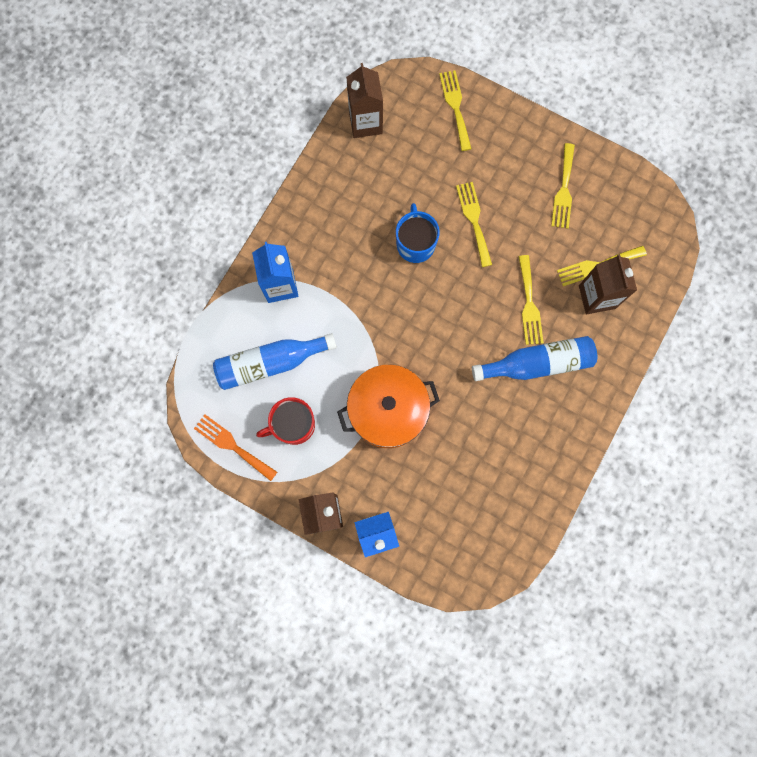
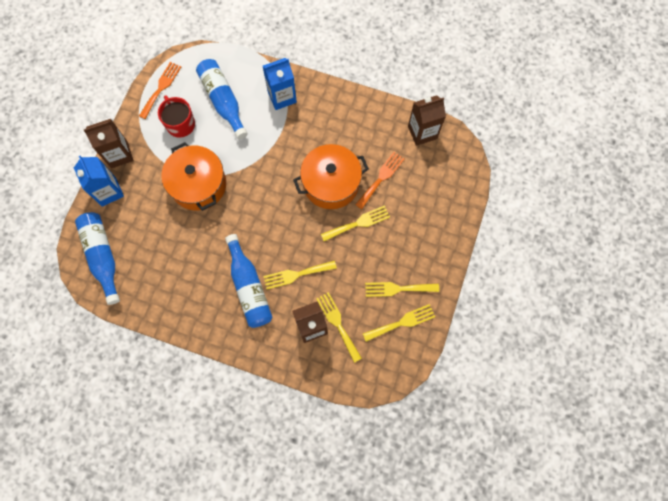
camera: 80 degrees right, 5 degrees down
blue mug [396,203,440,263] -> orange pot [293,144,369,209]
yellow fork [439,70,472,151] -> yellow fork moved to [363,304,435,342]
none -> blue bottle [75,212,120,305]
none -> orange fork [355,152,404,209]

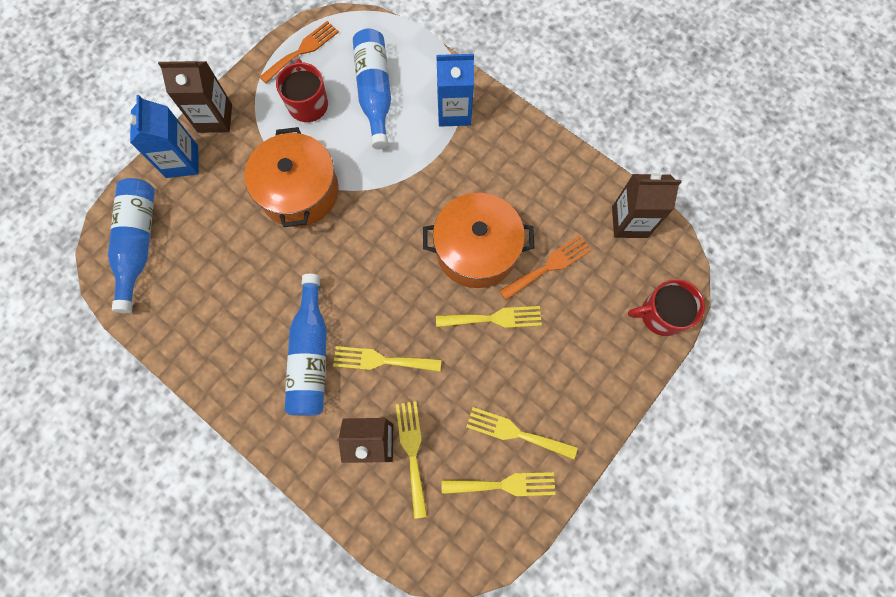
camera: 20 degrees right, 0 degrees up
none -> red mug [628,279,705,336]

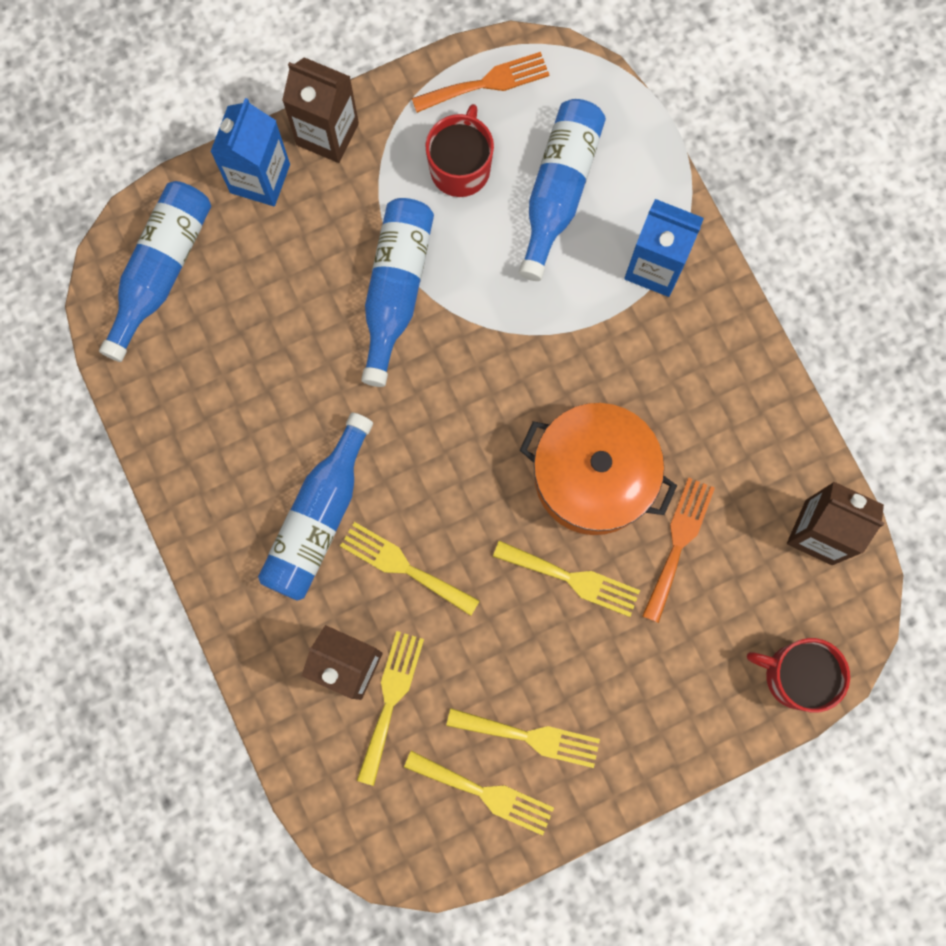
camera: 25 degrees right, 5 degrees up
orange pot [244,127,339,227] -> blue bottle [361,198,434,387]
yellow fork [466,407,577,460] -> yellow fork turned 150 degrees clockwise [446,708,600,768]
orange fork [499,235,591,300] -> orange fork turned 60 degrees counterclockwise [642,477,715,623]

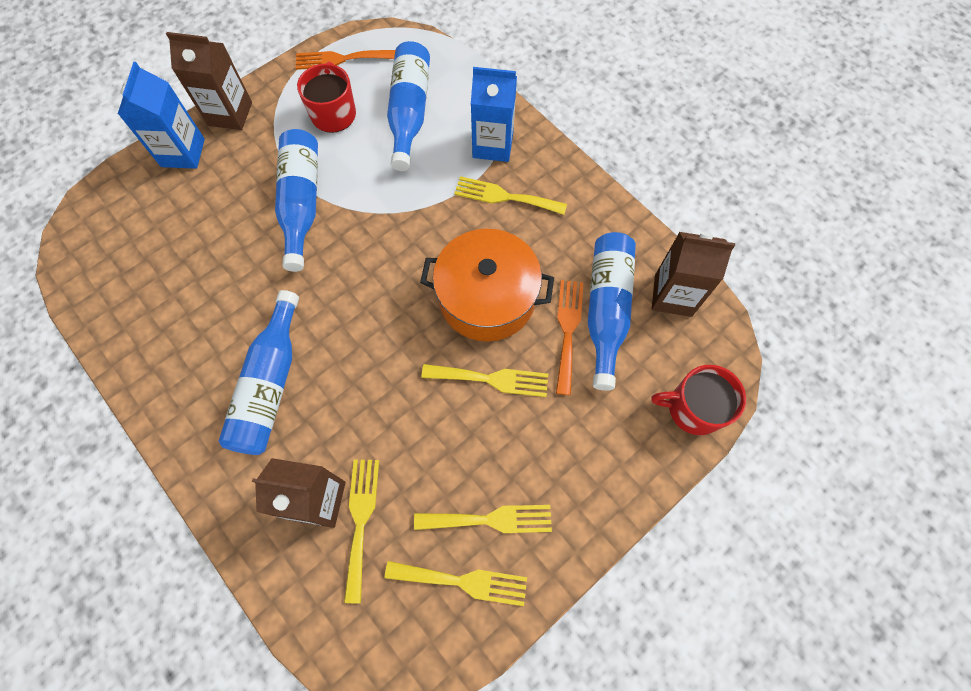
camera: 15 degrees left, 10 degrees down
blue bottle [99,181,211,362] -> blue bottle moved to [588,232,636,391]
yellow fork [340,522,480,616] -> yellow fork moved to [454,176,567,215]
orange fork [412,52,550,113] -> orange fork turned 150 degrees counterclockwise [296,50,395,70]

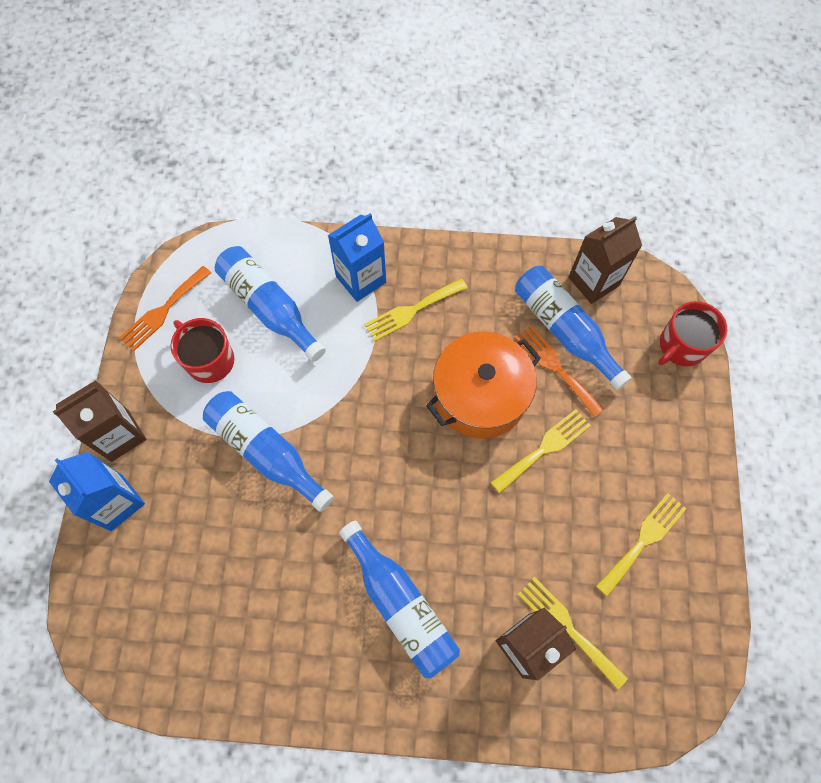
camera: 45 degrees left, 0 degrees up
yellow fork [385,561,527,606] -> none

